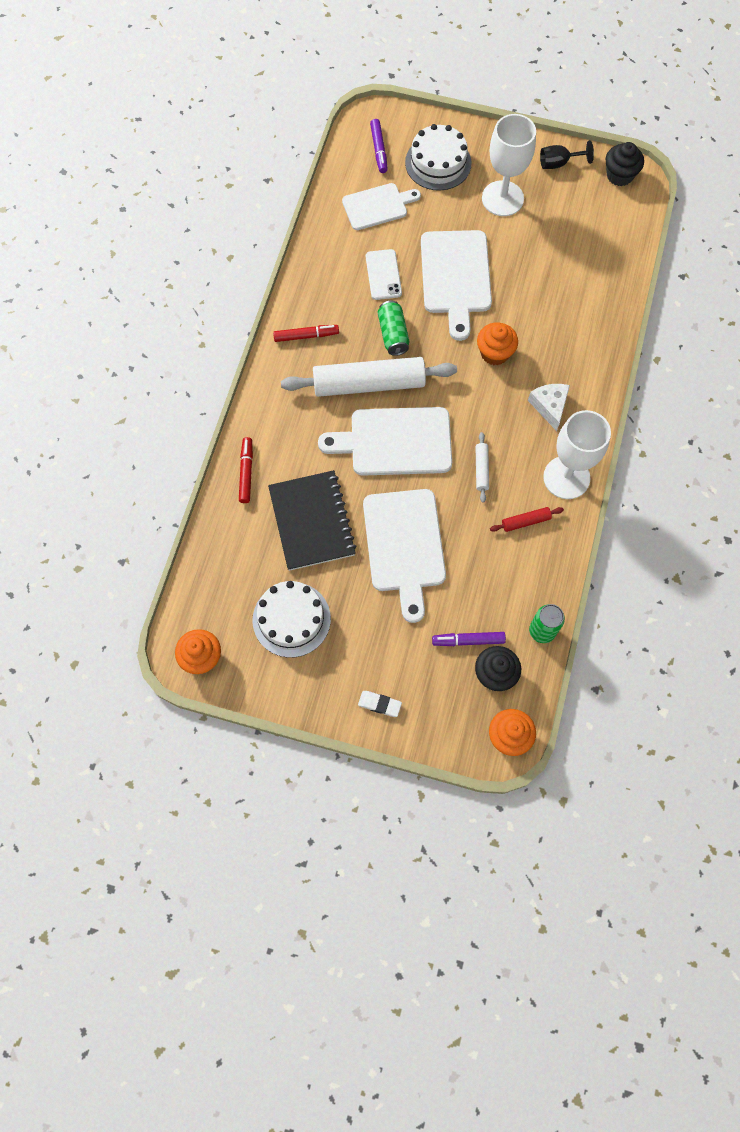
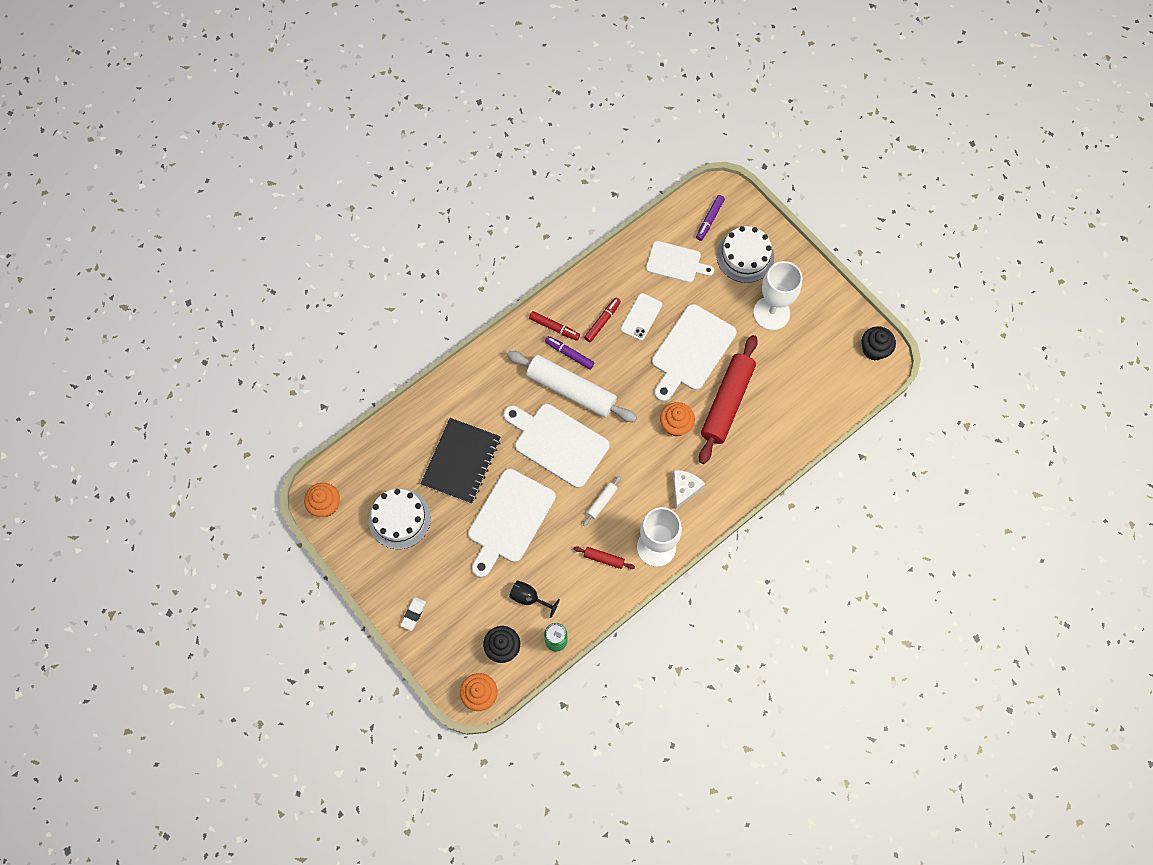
camera: 35 degrees right, 0 degrees up
red marker [239,437,253,503] -> red marker moved to [584,297,621,342]
white eraser [358,691,402,717] -> white eraser turned 60 degrees clockwise [401,597,426,631]
green can [378,301,409,356] -> none
purple marker [432,632,506,646] -> purple marker moved to [545,336,595,370]
black goblet [540,140,594,169] -> black goblet moved to [509,580,560,618]
none -> red rolling pin [699,335,758,464]

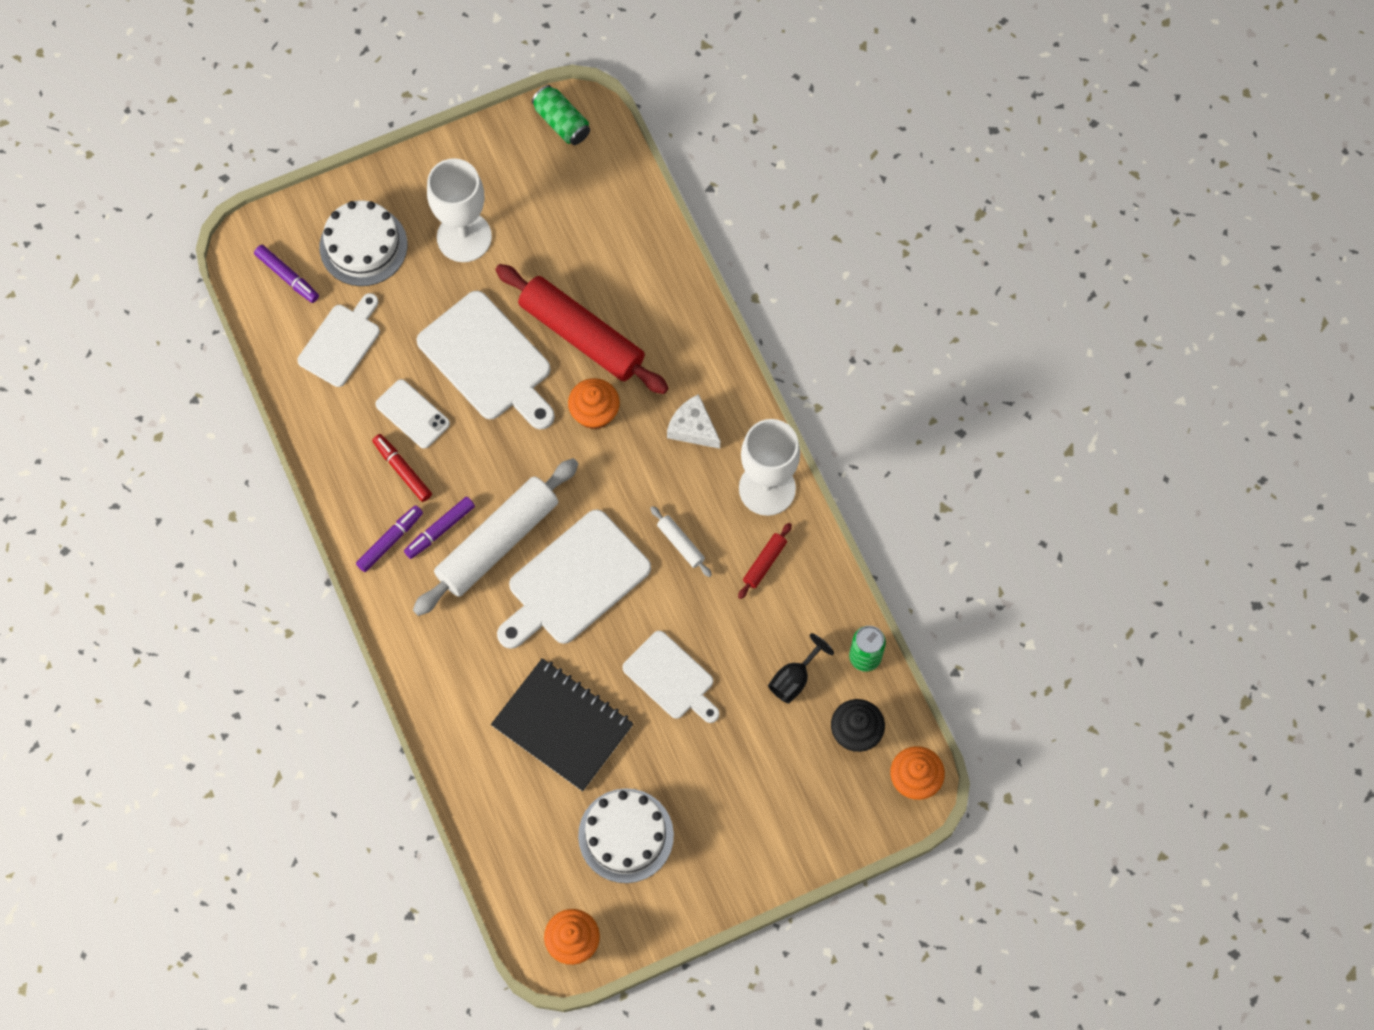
camera: 75 degrees left, 0 degrees up
white eraser [401,597,426,631] -> none
white cutting board [468,469,556,578] -> white cutting board [622,631,720,723], size x0.64
red marker [529,311,580,341] -> purple marker [356,505,423,572]
black cupcake [862,326,896,360] -> green can [532,85,590,145]

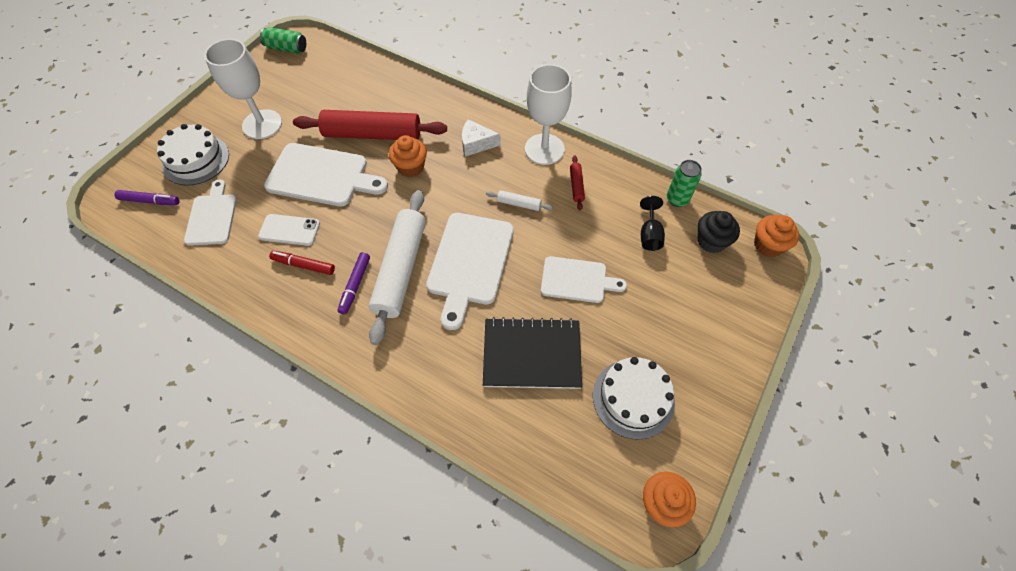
camera: 35 degrees left, 10 degrees down
purple marker [356,505,423,572] -> none

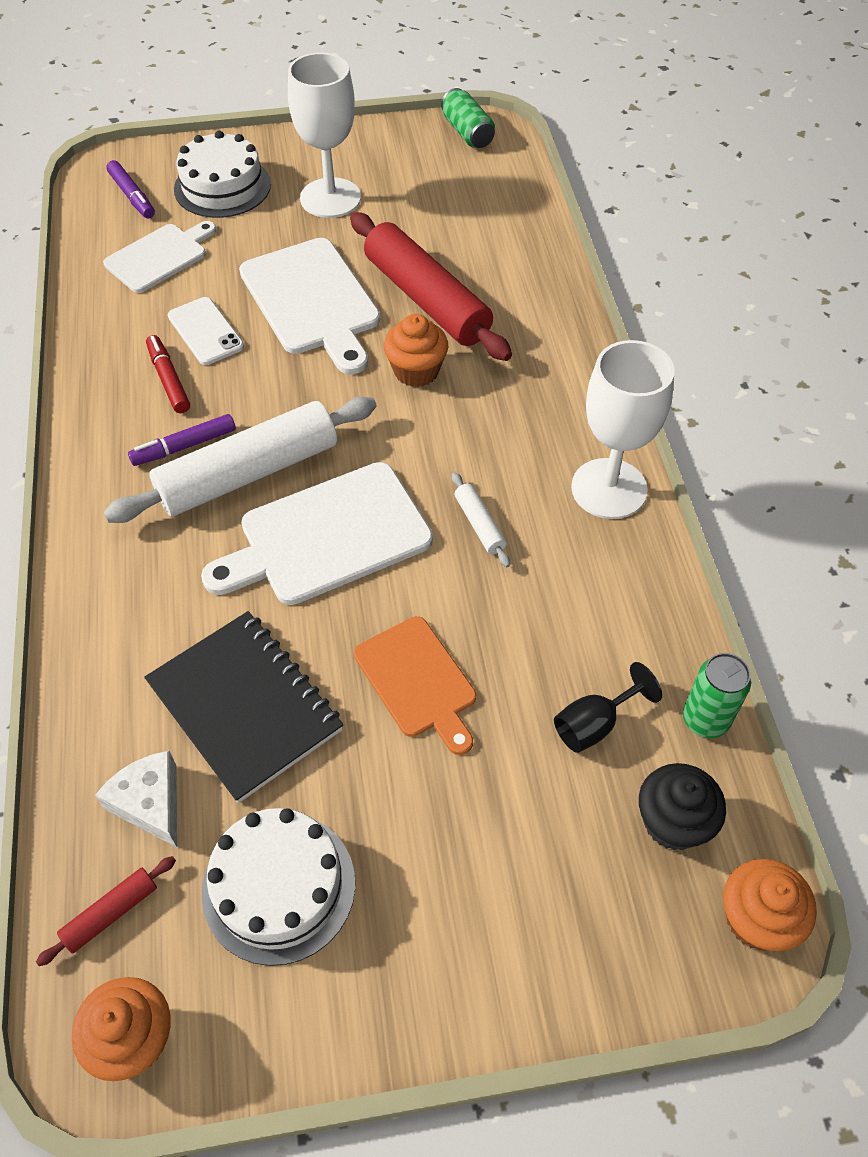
camera: 50 degrees right, 5 degrees down
white cheese [462,119,501,157] -> white cheese moved to [95,751,177,847]
white cutting board [541,256,627,303] -> orange cutting board [354,616,476,755]
red rolling pin [570,156,585,210] -> red rolling pin moved to [36,856,176,966]

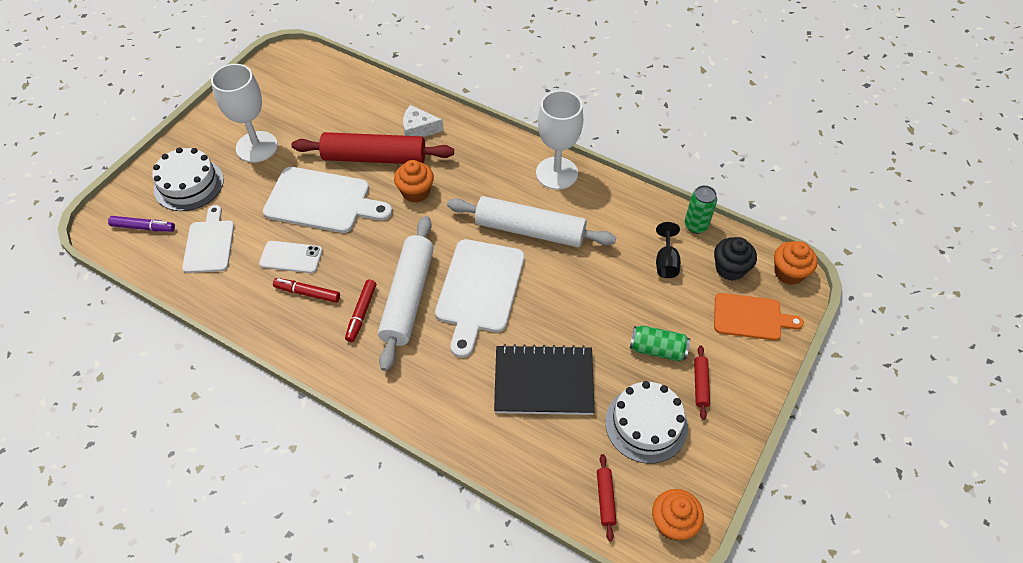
camera: 50 degrees left, 0 degrees up
white cheese [95,751,177,847] -> white cheese moved to [403,105,444,137]
purple marker [128,414,236,466] -> red marker [345,280,376,342]
orange cutting board [354,616,476,755] -> orange cutting board moved to [714,293,804,340]
green can [441,88,495,148] -> green can moved to [630,325,690,361]
white rolling pin [452,472,510,567] -> white rolling pin [447,196,616,247], size x2.38
none -> red rolling pin [694,346,710,420]

